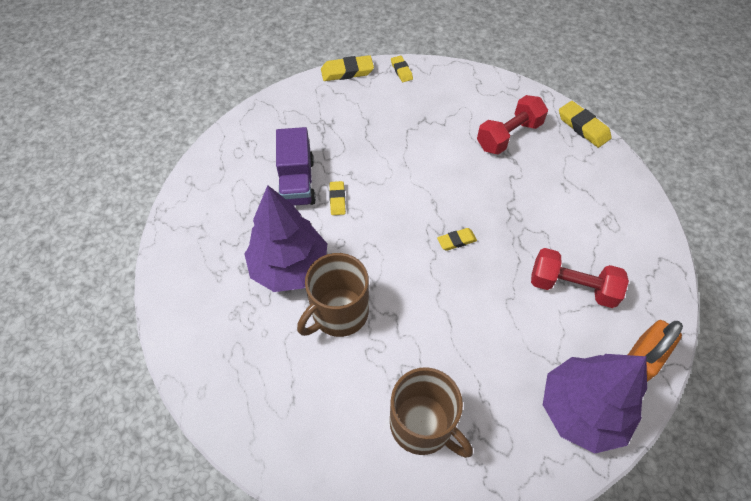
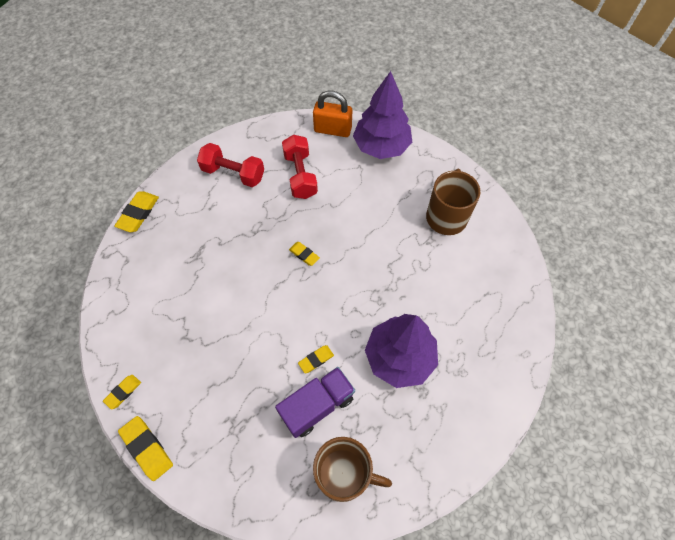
camera: 120 degrees left, 5 degrees up
brown mug [297,253,369,337] -> brown mug moved to [313,437,392,502]
red dumbbell [477,95,548,155] -> red dumbbell moved to [197,143,264,187]

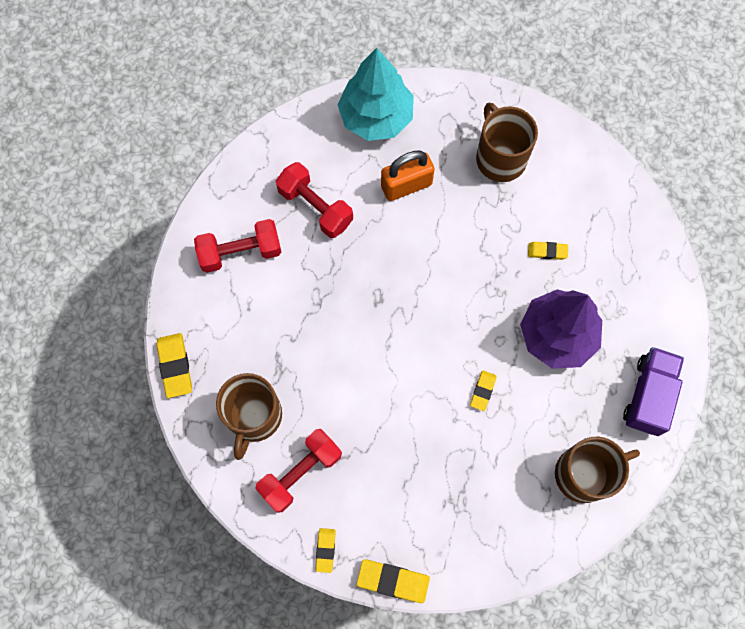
camera: 35 degrees left, 10 degrees up
purple truck [275,367,355,438] -> purple truck moved to [623,347,684,436]
yellow eraser [289,242,320,266] -> yellow eraser moved to [528,242,568,260]
orange padlock [313,91,352,137] -> orange padlock moved to [381,150,435,201]
purple tree [353,71,412,159] -> turquoise tree [337,48,414,141]
none -> brown mug [216,373,282,460]
none -> red dumbbell [255,429,342,513]

